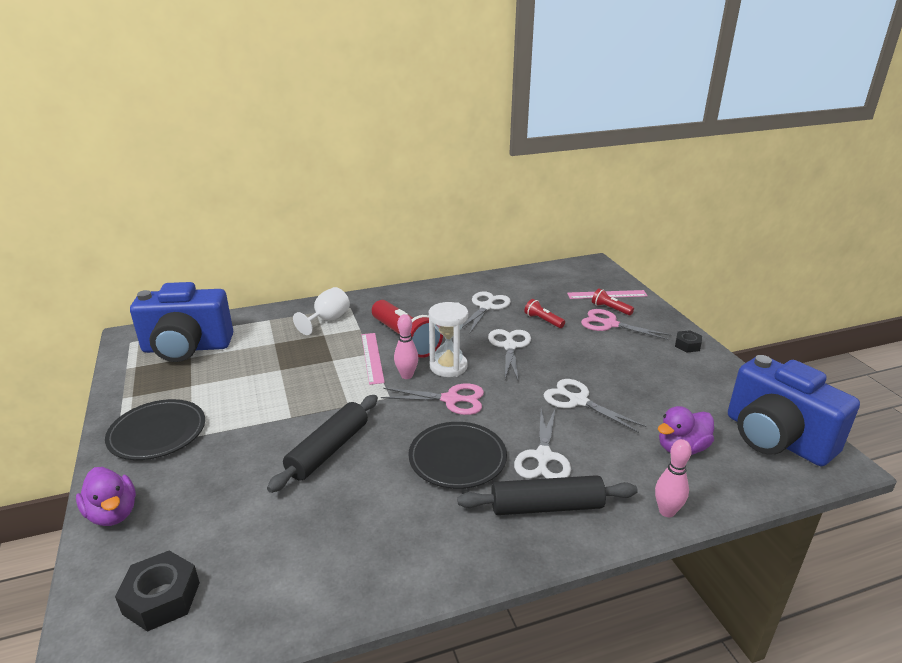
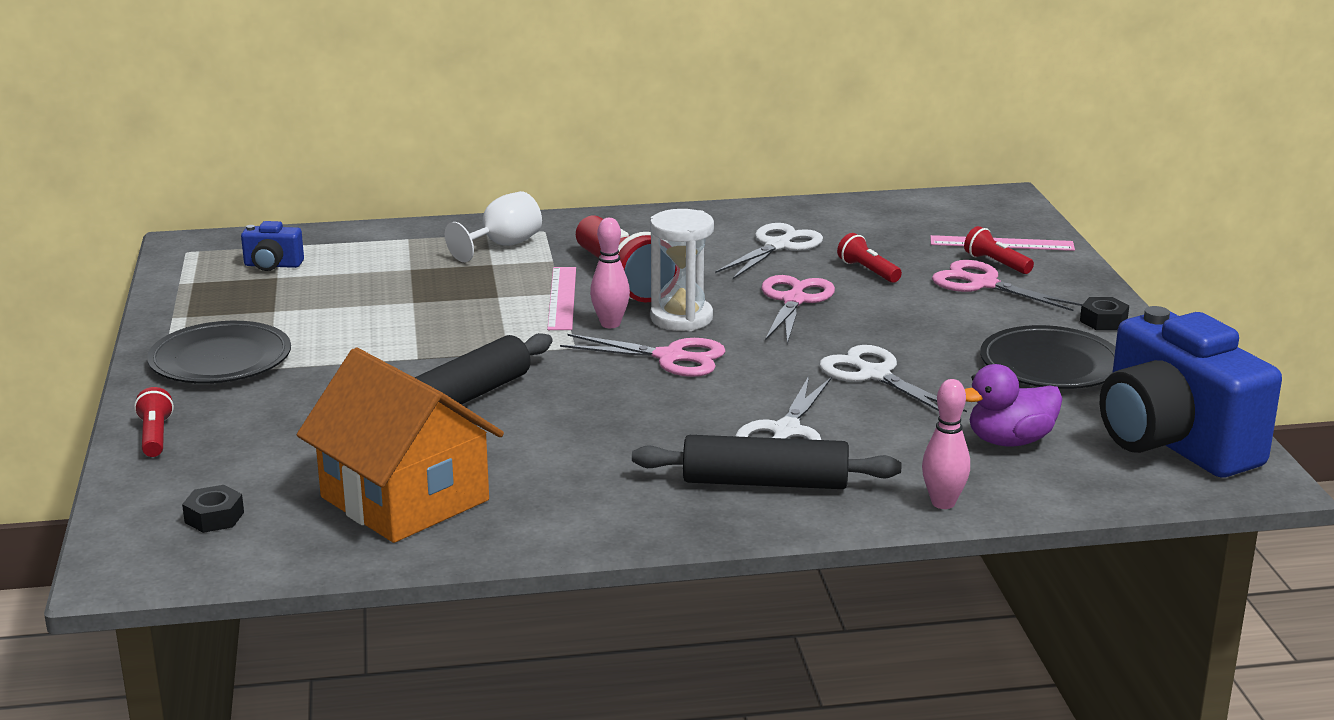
camera: 10 degrees right, 5 degrees down
purple duck [76,467,136,526] -> red flashlight [134,387,174,457]
black nut [115,551,200,632] -> black nut [182,485,244,533], size x0.59
blue camera [130,282,233,362] -> blue camera [241,221,304,271], size x0.41
black plate [408,422,507,489] -> black plate moved to [980,325,1115,389]
white scissors [488,329,531,380] -> pink scissors [762,275,835,344]
none -> orange house [297,348,504,543]

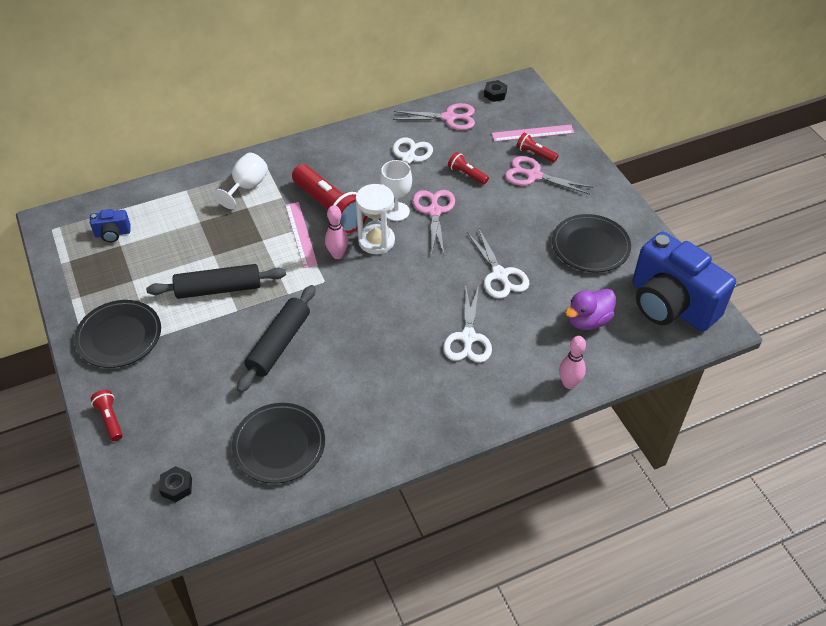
camera: 15 degrees left, 25 degrees up
orange house [297,348,504,543] -> black plate [232,403,325,484]
pink scissors [560,334,725,377] -> pink scissors moved to [393,103,475,130]
black rolling pin [632,435,901,489] -> black rolling pin moved to [146,264,286,299]
white scissors [820,345,967,412] -> white scissors turned 150 degrees counterclockwise [467,228,529,298]
black nut [1080,297,1129,330] -> black nut moved to [484,80,507,102]
none -> white goblet [380,160,412,221]

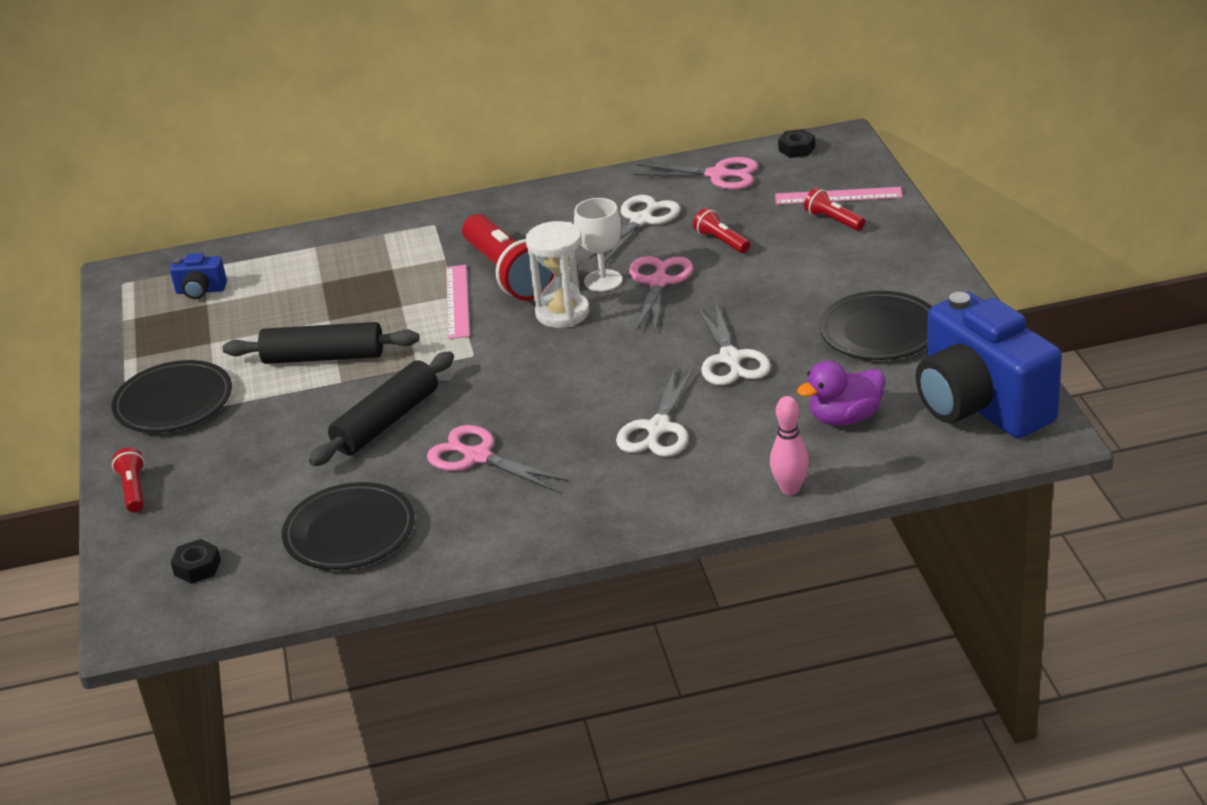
camera: 15 degrees right, 15 degrees down
white goblet [214,153,268,209] -> none
pink bowling pin [325,205,348,259] -> none
pink scissors [505,156,593,195] -> pink scissors moved to [427,425,567,491]

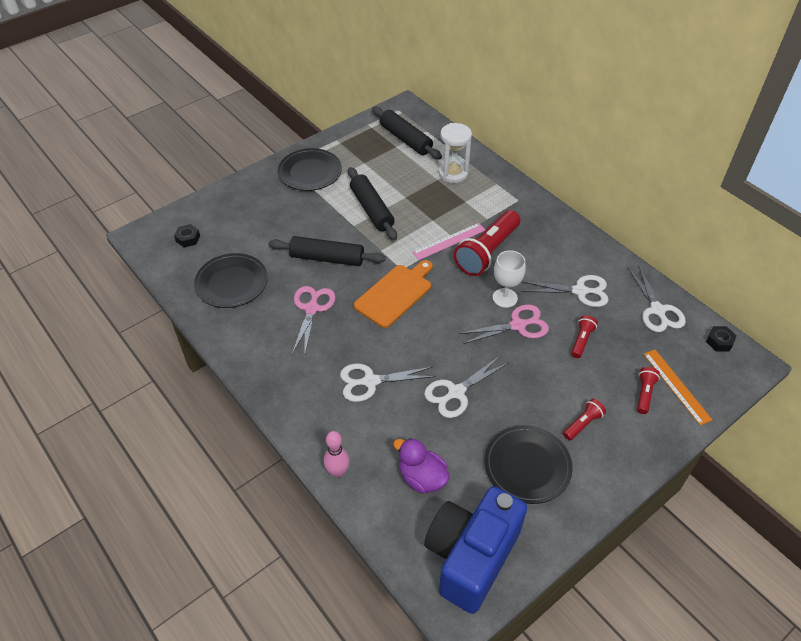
camera: 60 degrees right, 15 degrees up
red flashlight [112,448,145,512] -> red flashlight moved to [563,399,606,441]
blue camera [170,253,227,299] -> black rolling pin [372,106,442,159]
white hourglass [526,221,589,328] -> white hourglass moved to [439,123,472,183]
pink scissors [633,157,758,190] -> white scissors [628,266,686,332]
pink ruler [775,187,902,205] -> orange ruler [643,350,712,426]
none -> orange cutting board [354,260,433,328]

